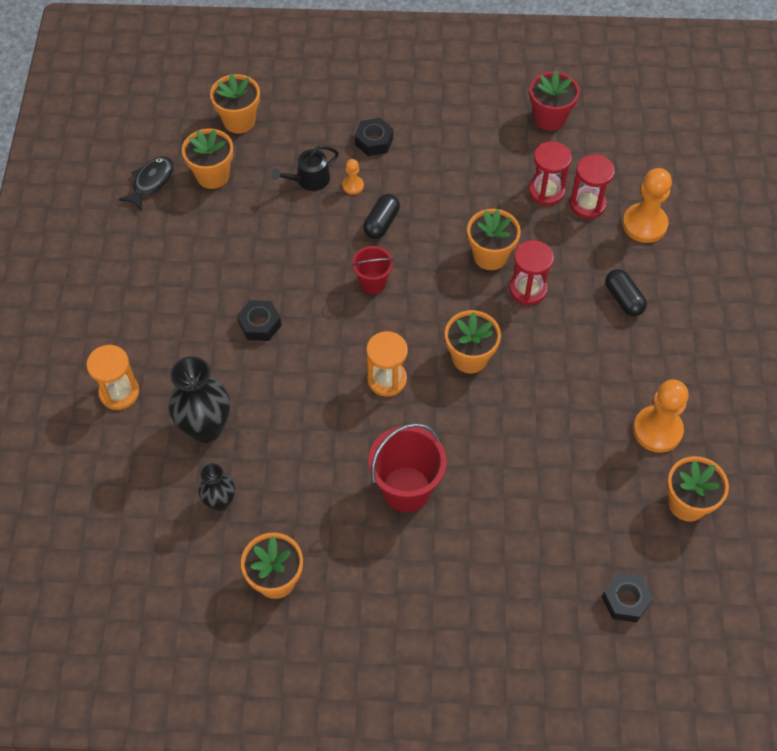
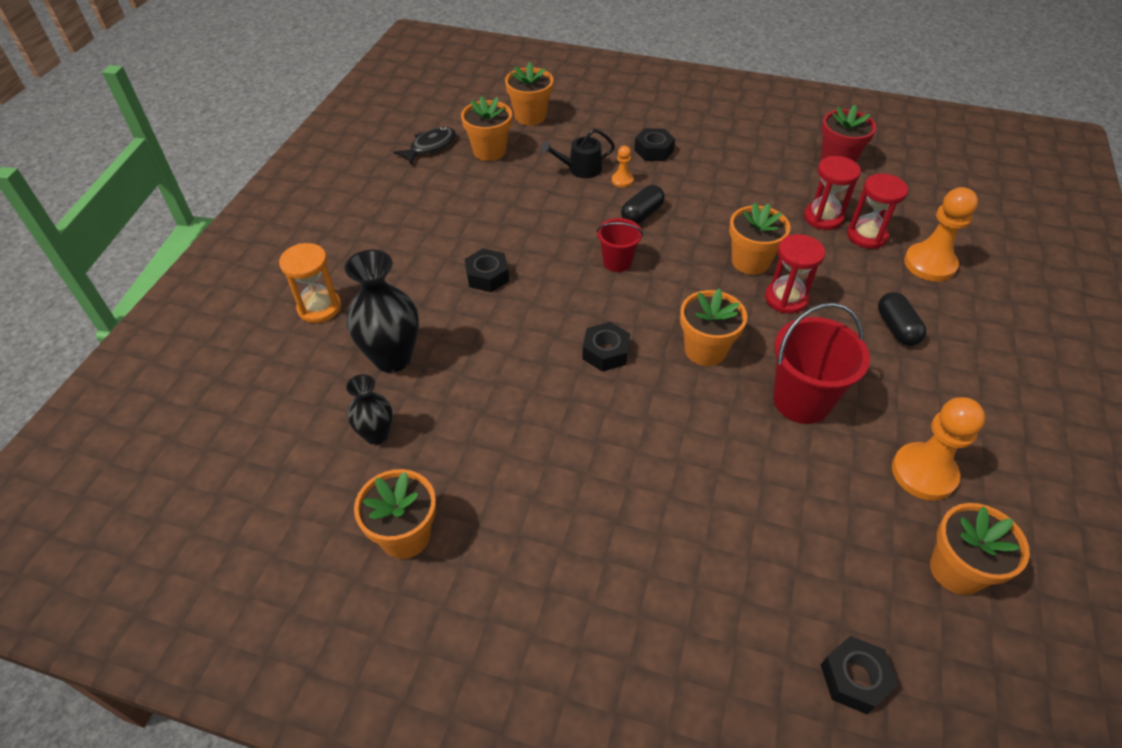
camera: 15 degrees right, 10 degrees down
orange hourglass [366,331,408,397] -> black nut [582,322,630,372]
red bucket [368,423,447,512] -> red bucket moved to [773,303,870,424]

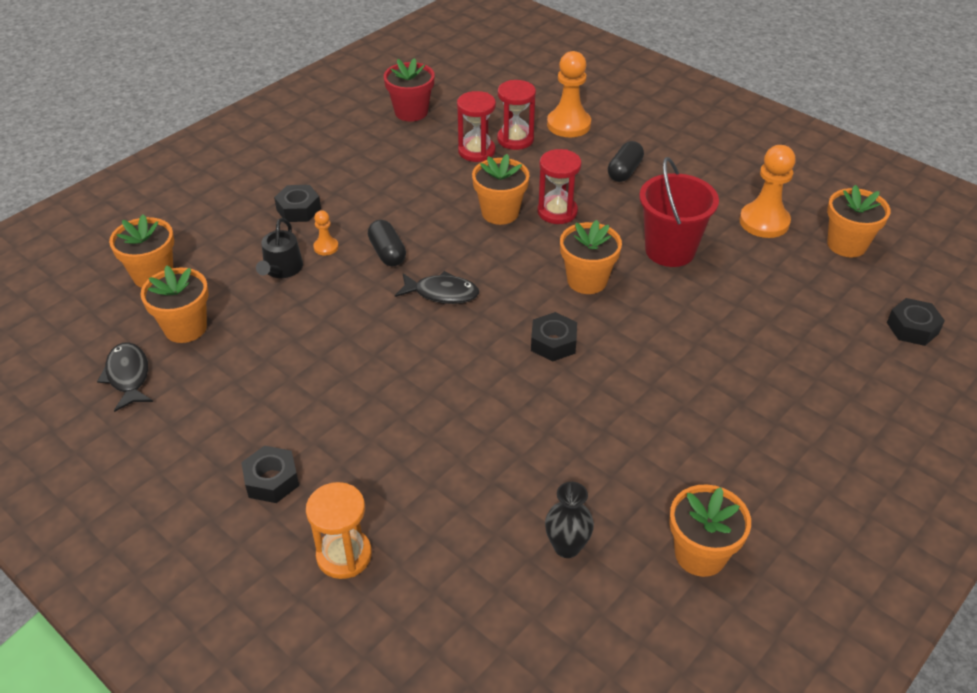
camera: 65 degrees left, 5 degrees down
black vase [345,250,419,373] -> none
black nut [465,249,509,292] -> black nut moved to [241,446,299,503]
red bucket [597,218,643,272] -> black fish [395,271,479,304]
black capsule [878,292,926,346] -> black capsule turned 75 degrees counterclockwise [608,141,644,182]

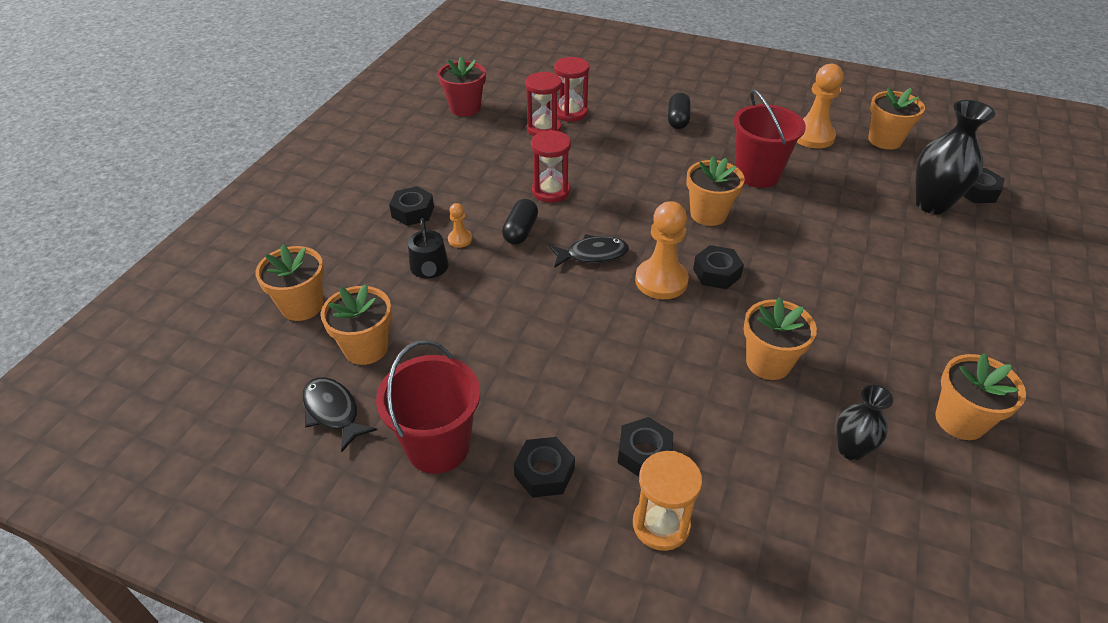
camera: 20 degrees left, 0 degrees up
black capsule [368,220,406,266] -> black capsule turned 60 degrees clockwise [502,199,538,245]
orange flower pot [472,154,530,225] -> orange flower pot moved to [744,297,817,380]
red hourglass [537,149,582,224] -> red hourglass moved to [531,130,571,203]
orange pawn [547,51,591,137] -> orange pawn moved to [635,201,689,299]
none -> red bucket [376,340,480,474]
none -> black nut [618,417,674,477]
none -> black vase [915,100,995,214]

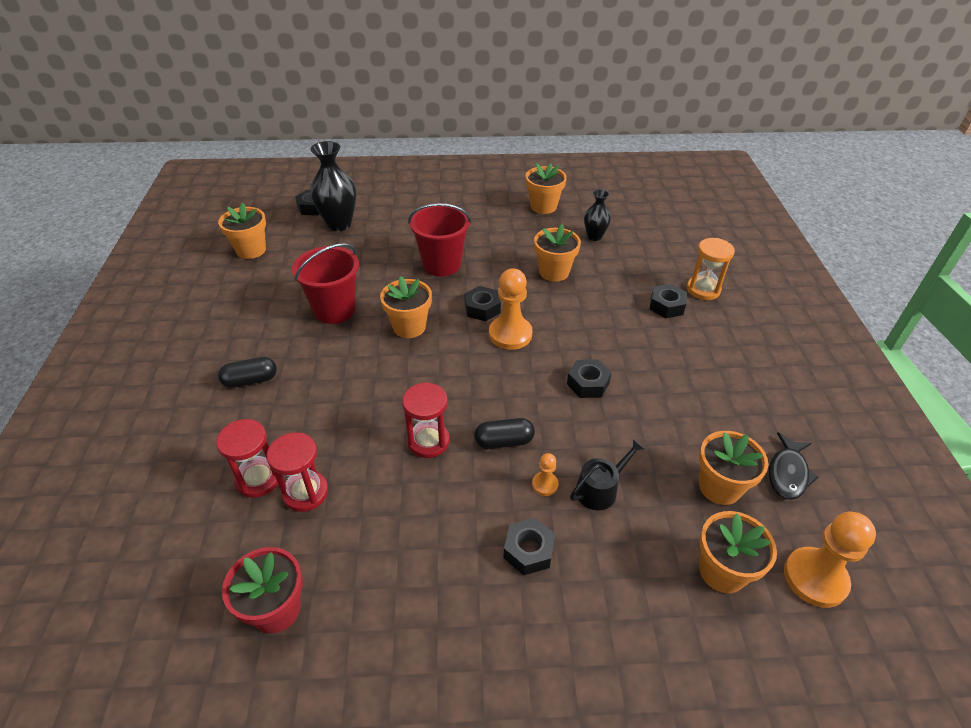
camera: 115 degrees left, 0 degrees up
red bucket [376,340,480,474] -> red bucket moved to [408,203,471,276]
black nut [514,437,575,498] -> black nut moved to [567,359,612,398]
black fish [549,234,629,268] -> none
orange pawn [797,64,844,148] -> orange pawn moved to [784,512,876,608]

